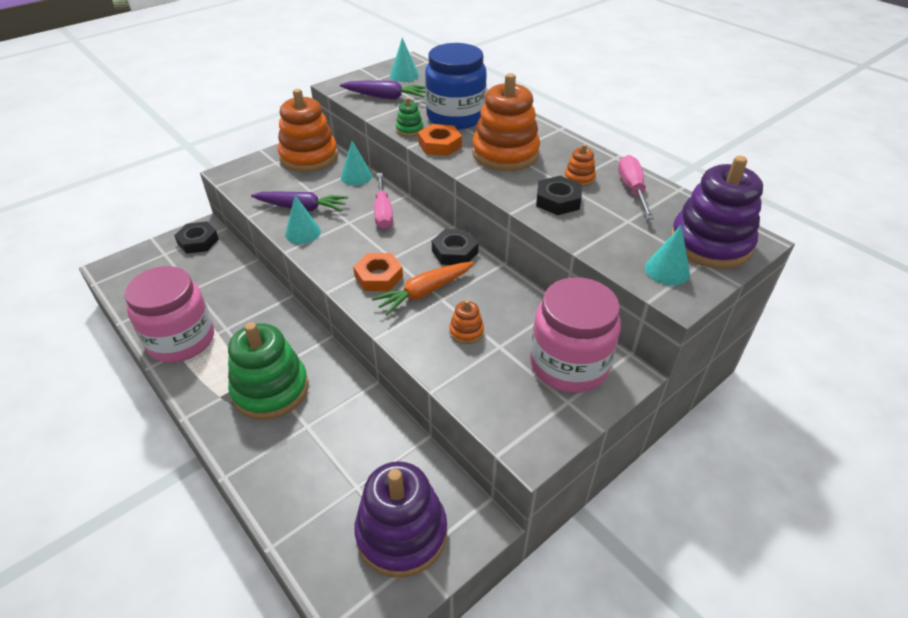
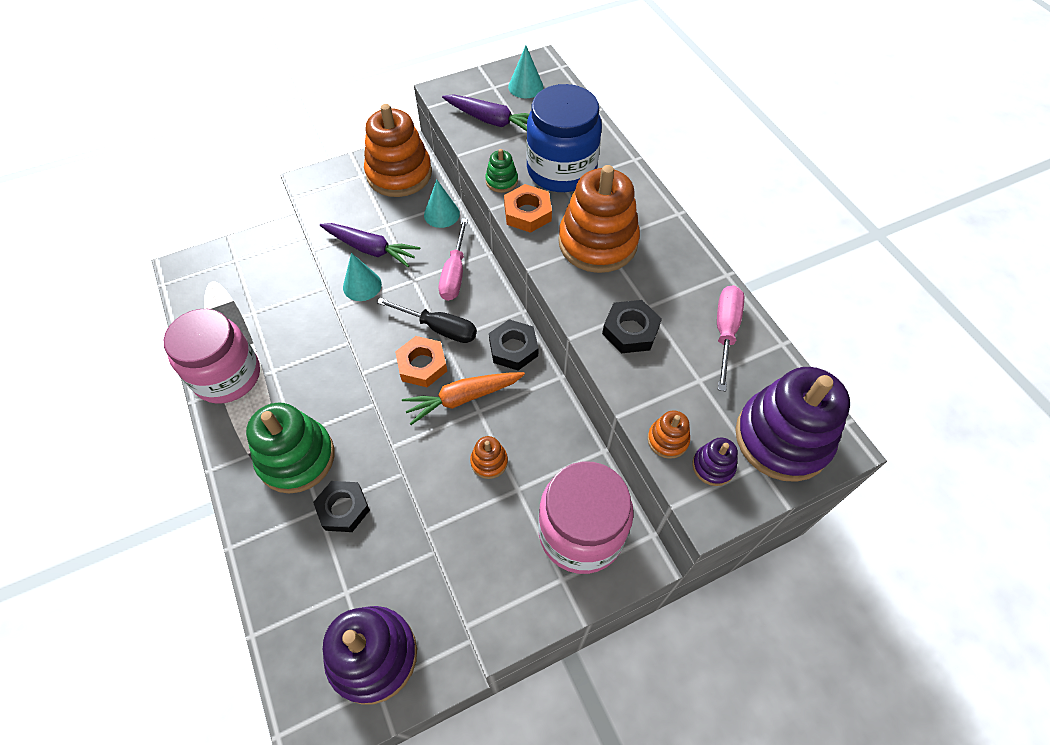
camera: 15 degrees right, 15 degrees up
black nut [174,221,219,254] -> black nut moved to [313,481,370,532]
orange stacking toy [564,144,596,186] -> orange stacking toy moved to [647,411,690,459]
turquoise cone [645,225,690,285] -> purple stacking toy [692,437,738,486]
none -> black screwdriver [377,298,477,343]

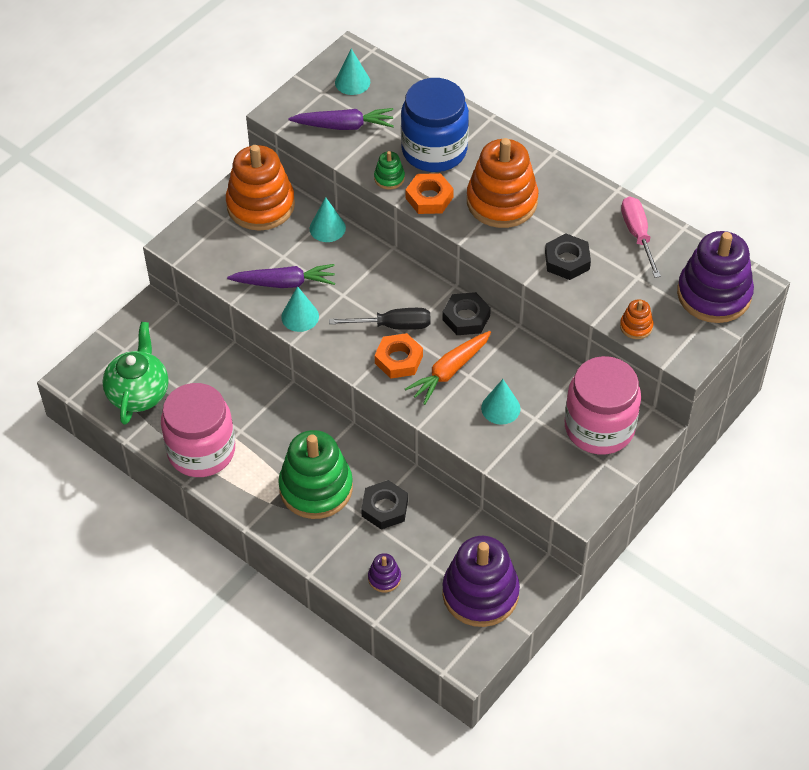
camera: 25 degrees left, 5 degrees down
pink screwdriver [439,218,468,301] -> none
orange stacking toy [470,436,508,479] -> turquoise cone [481,379,520,425]
purple stacking toy [692,437,738,486] -> purple stacking toy moved to [368,553,401,592]
none -> green teapot [102,322,168,425]

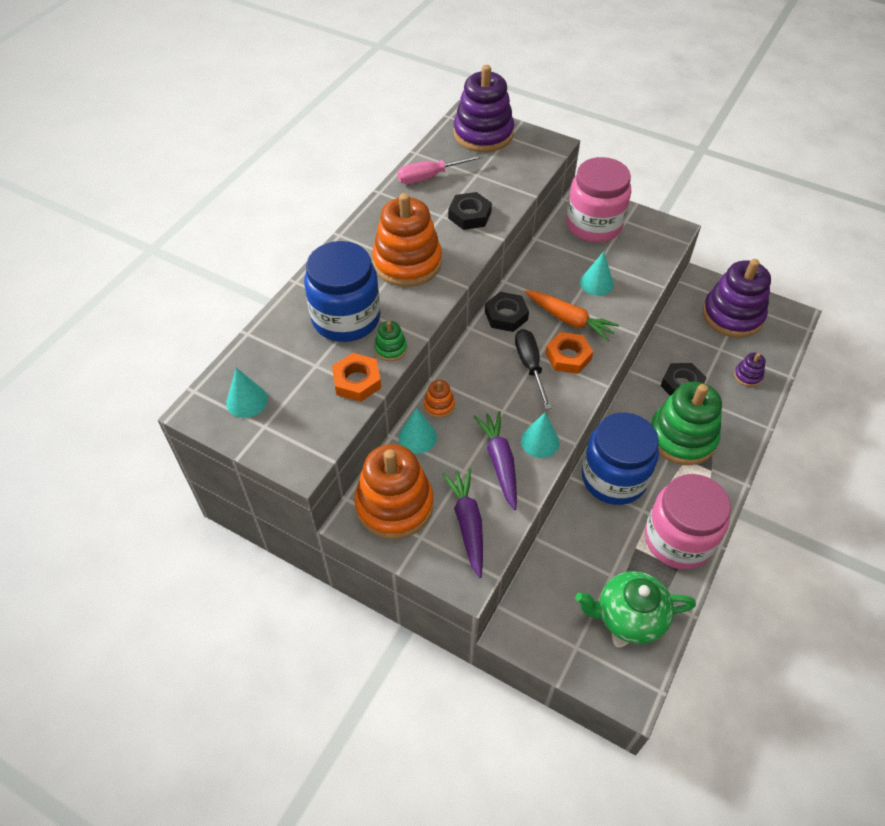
camera: 100 degrees left, 0 degrees up
purple carrot [288,108,394,130] -> purple carrot moved to [442,468,483,578]
orange nut [406,173,454,214] -> orange nut moved to [332,353,381,402]
orange stacking toy [620,299,653,339] -> orange stacking toy moved to [424,380,455,418]
none -> blue jar [582,413,659,505]

